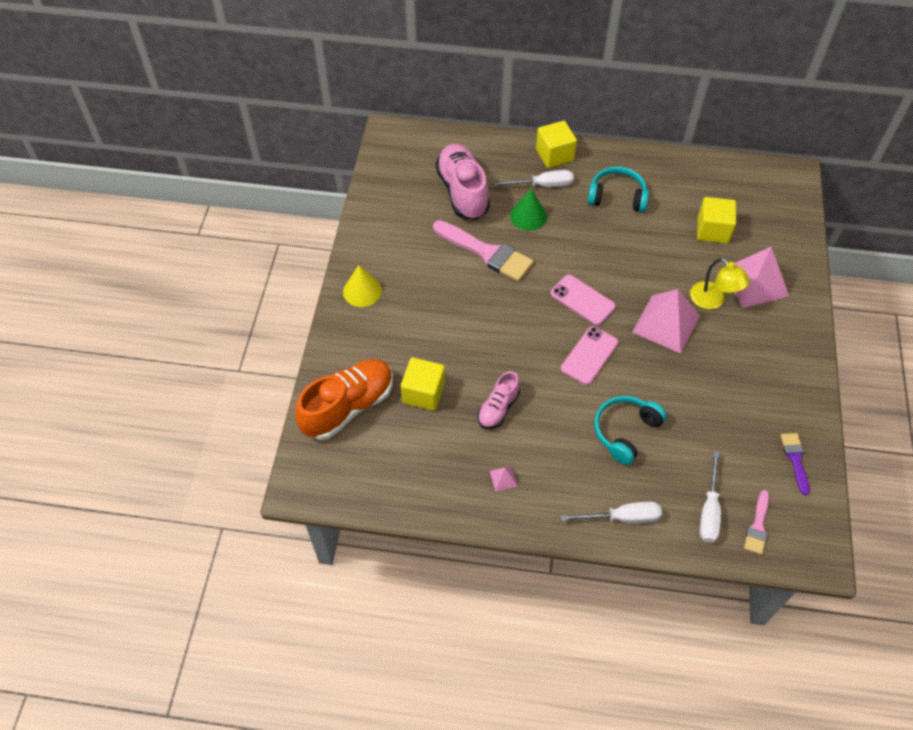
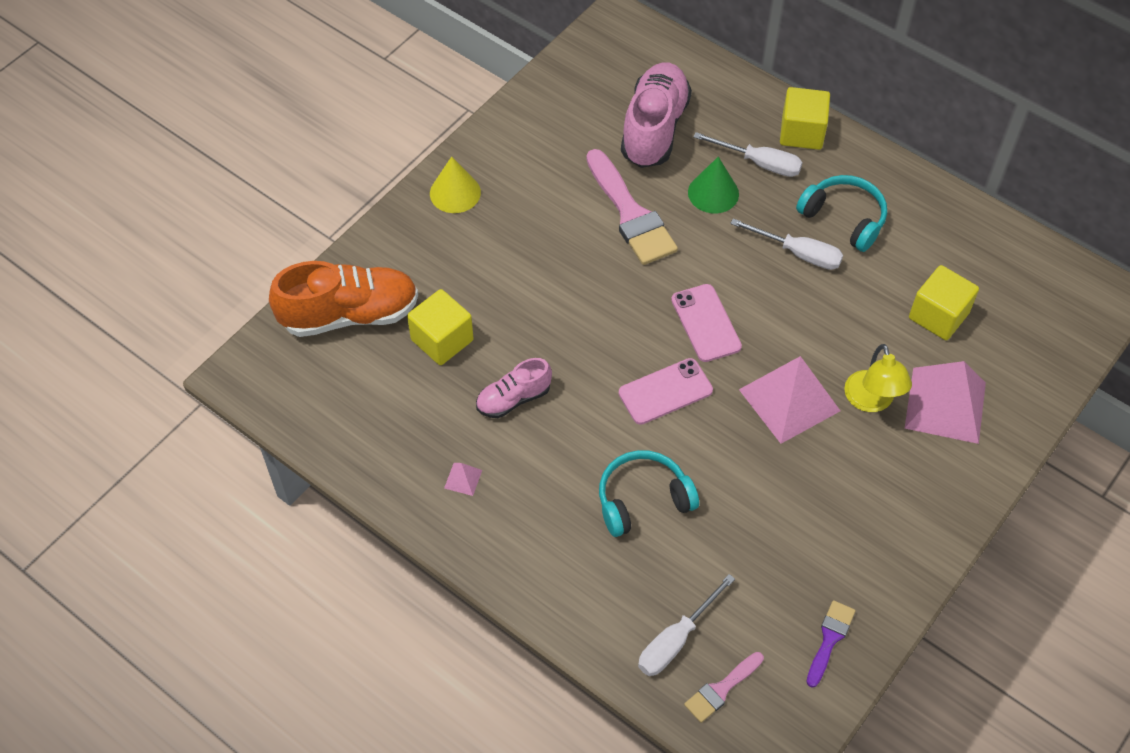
camera: 30 degrees right, 0 degrees up
white screwdriver [561,502,662,523] -> white screwdriver moved to [730,218,843,270]

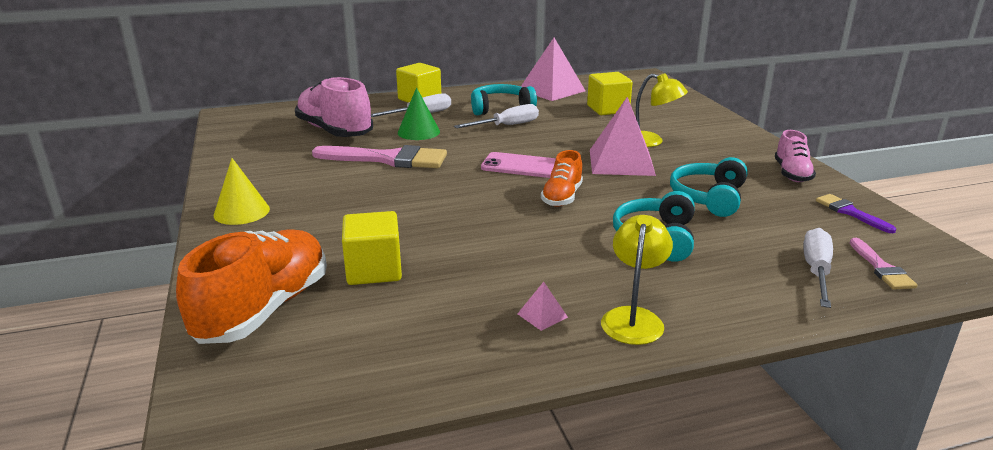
camera: 55 degrees left, 30 degrees down
pink shoe [476,358,552,418] -> pink shoe moved to [775,130,816,182]
pink phone [619,358,713,425] -> orange shoe [541,150,583,207]
white screwdriver [638,574,735,676] -> white screwdriver turned 150 degrees counterclockwise [803,228,833,308]
pink pyramid [905,361,986,444] -> pink pyramid moved to [521,38,585,101]
none -> yellow lamp [601,215,673,345]
none -> turquoise headphones [670,157,748,217]

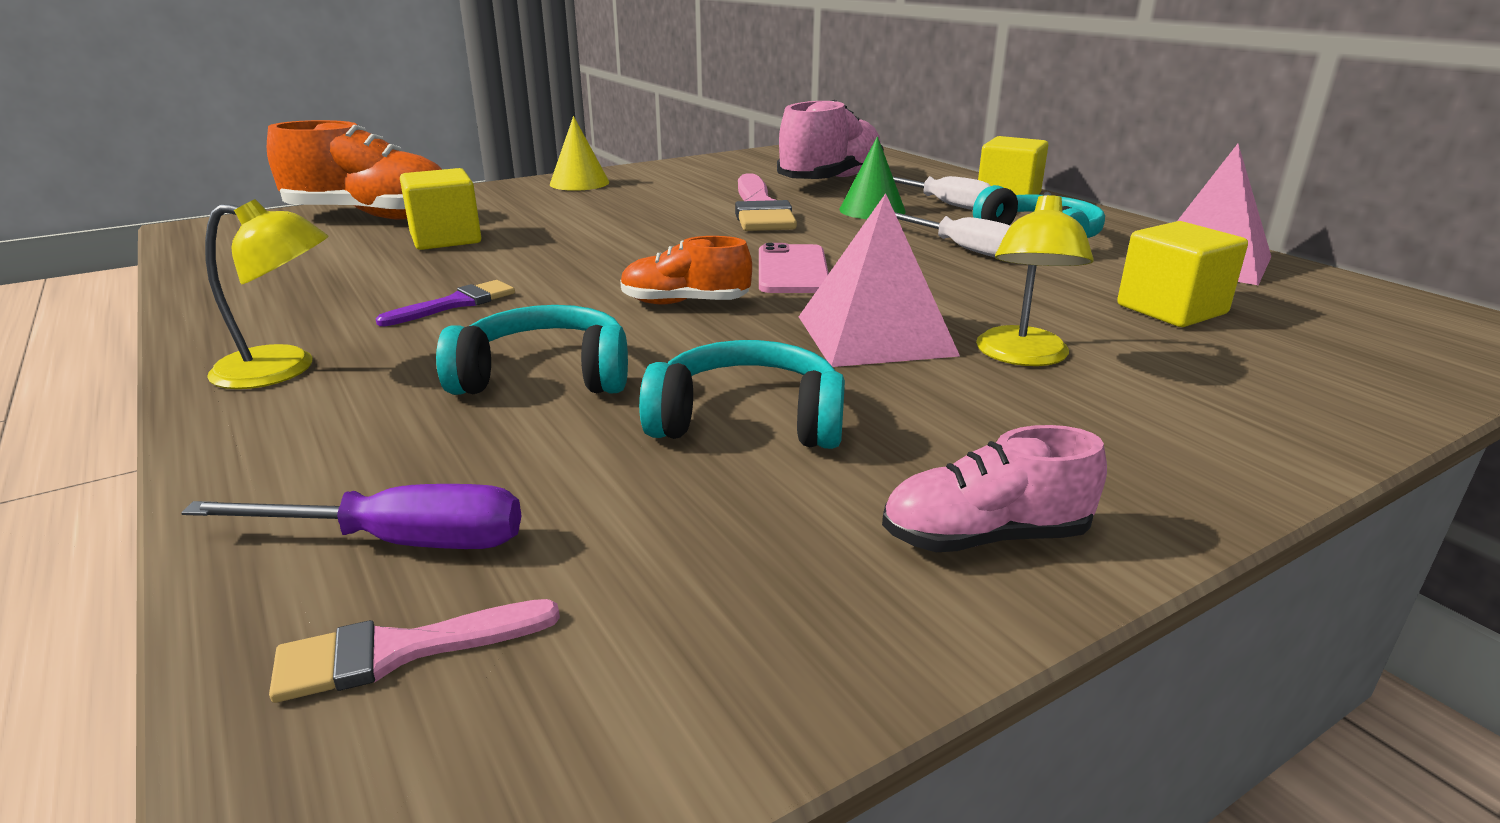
camera: 75 degrees right, 0 degrees up
pink pyramid [517,282,568,331] -> none
white screwdriver [803,228,833,308] -> purple screwdriver [181,484,521,549]
purple brush [816,194,896,233] -> purple brush moved to [376,280,515,326]

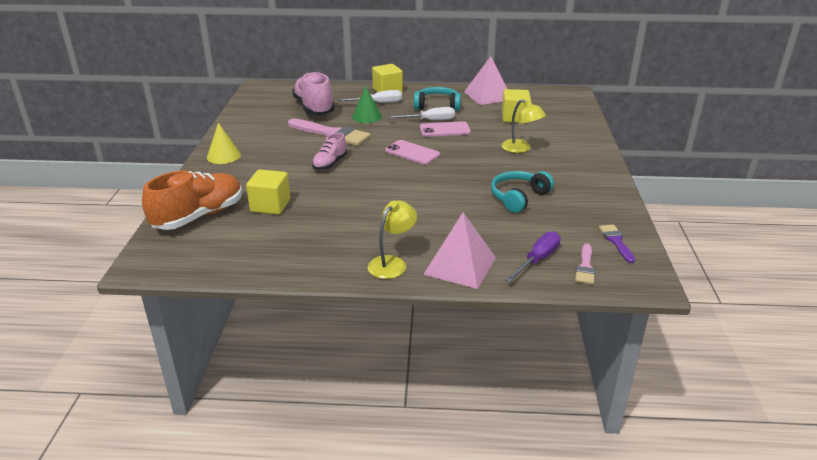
camera: 55 degrees left, 5 degrees up
purple brush [376,280,515,326] -> purple brush moved to [599,224,635,263]
turquoise headphones [436,305,628,395] -> none
orange shoe [620,236,752,305] -> none
pink pyramid [799,193,960,367] -> pink pyramid moved to [423,212,496,289]
pink shoe [882,425,1107,552] -> pink shoe moved to [312,133,347,170]
none -> pink phone [420,121,471,137]

